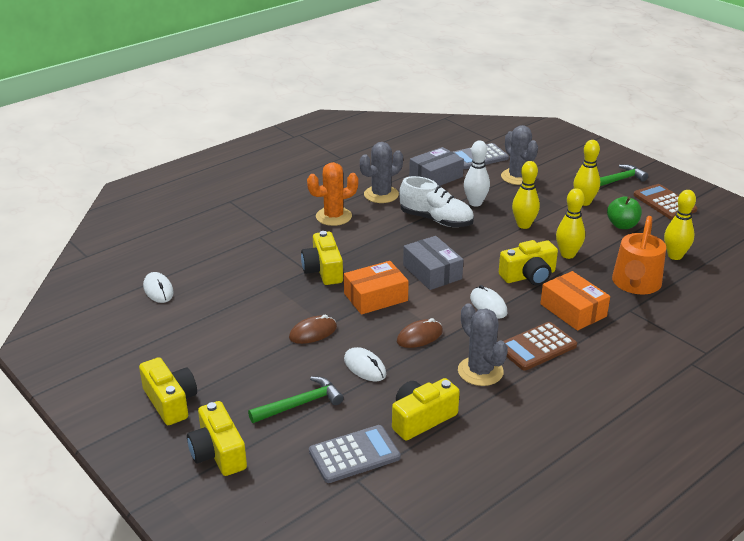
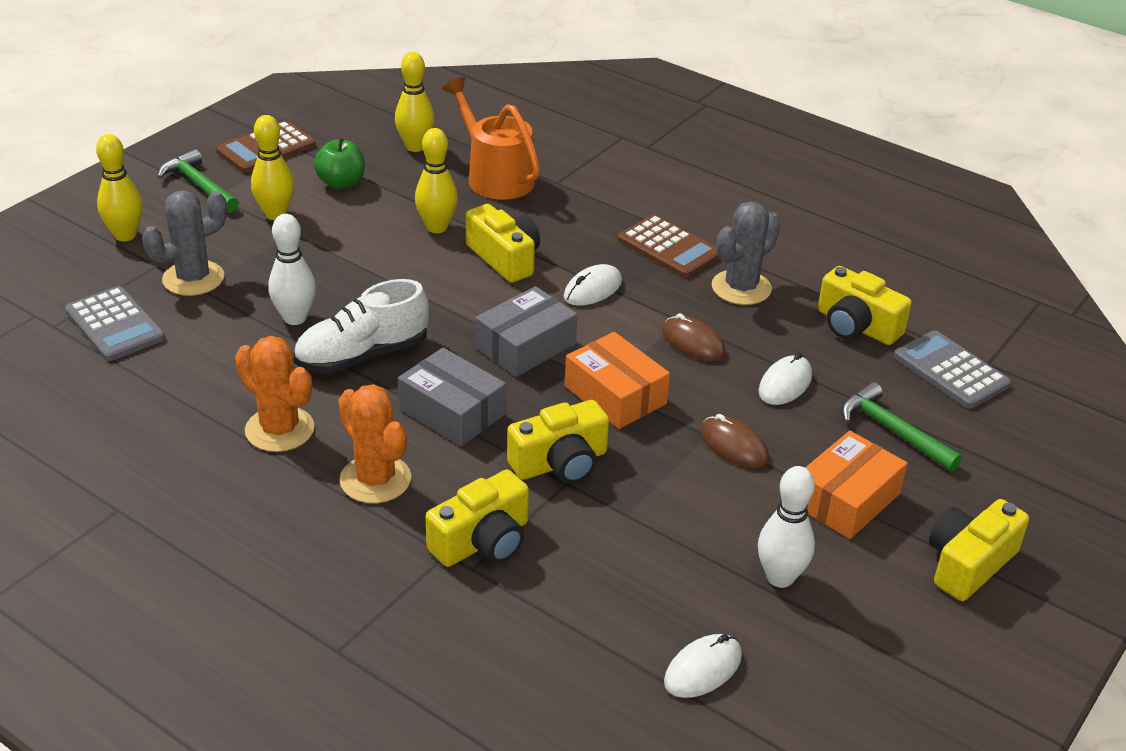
camera: 105 degrees left, 5 degrees up
yellow camera [187,401,247,476] -> yellow camera moved to [426,470,529,567]
grey cactus [360,142,403,203] -> orange cactus [235,336,315,452]
white shoe [399,176,474,227] -> white shoe turned 135 degrees counterclockwise [293,279,429,373]
grey box [409,147,464,186] -> grey box moved to [398,348,506,446]
yellow bowling pin [512,161,540,229] -> yellow bowling pin moved to [96,134,143,241]
orange box [540,271,610,330] -> orange box moved to [805,431,908,539]
orange watering can [612,216,666,294] -> orange watering can turned 135 degrees counterclockwise [442,77,541,200]
none -> white bowling pin [758,466,815,588]

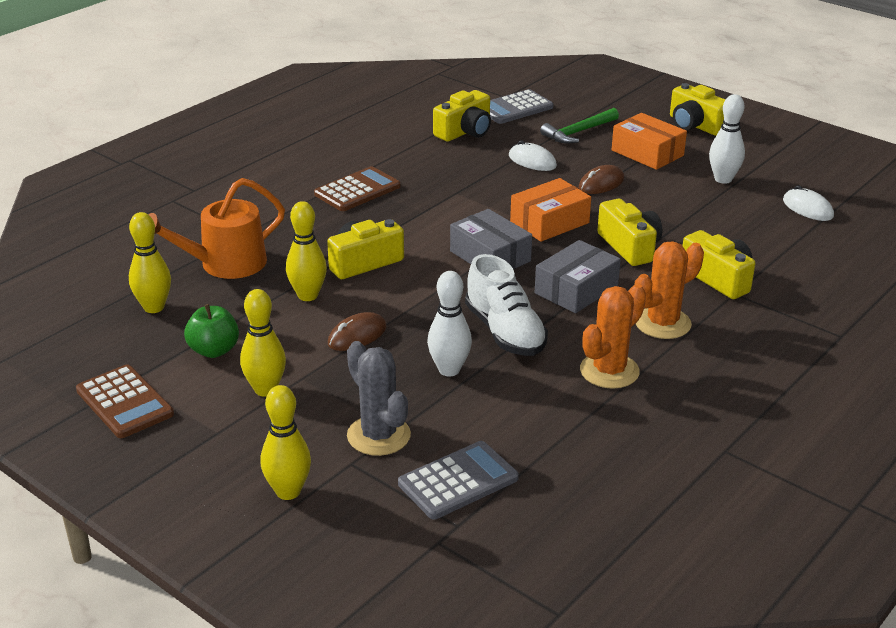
camera: 85 degrees left, 5 degrees down
green hammer [158,149,239,213] -> none
white mouse [564,264,622,306] -> none
brown mouse [662,313,726,362] -> brown mouse moved to [328,312,387,351]
grey cactus [712,201,781,305] -> none

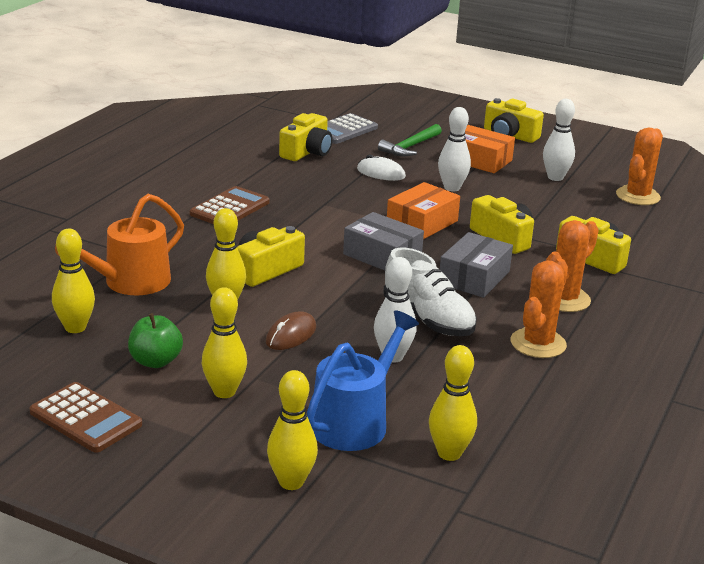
camera: 15 degrees left, 5 degrees down
grey cactus [347,341,411,456] -> blue watering can [307,311,419,451]
grey calculator [398,441,519,519] -> yellow bowling pin [429,345,477,461]
brown mouse [578,165,624,194] -> white bowling pin [438,107,471,192]
white mouse [783,185,834,221] -> orange cactus [616,128,663,205]

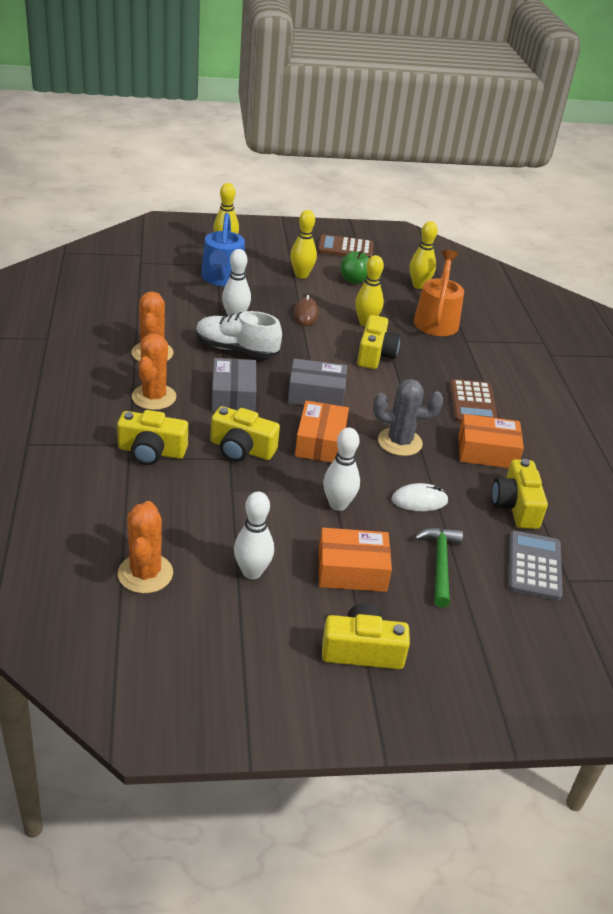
camera: 145 degrees right, 10 degrees up
yellow bowling pin [429,345,477,461] -> none
none -> grey cactus [373,379,443,456]
none -> orange box [458,414,524,468]

